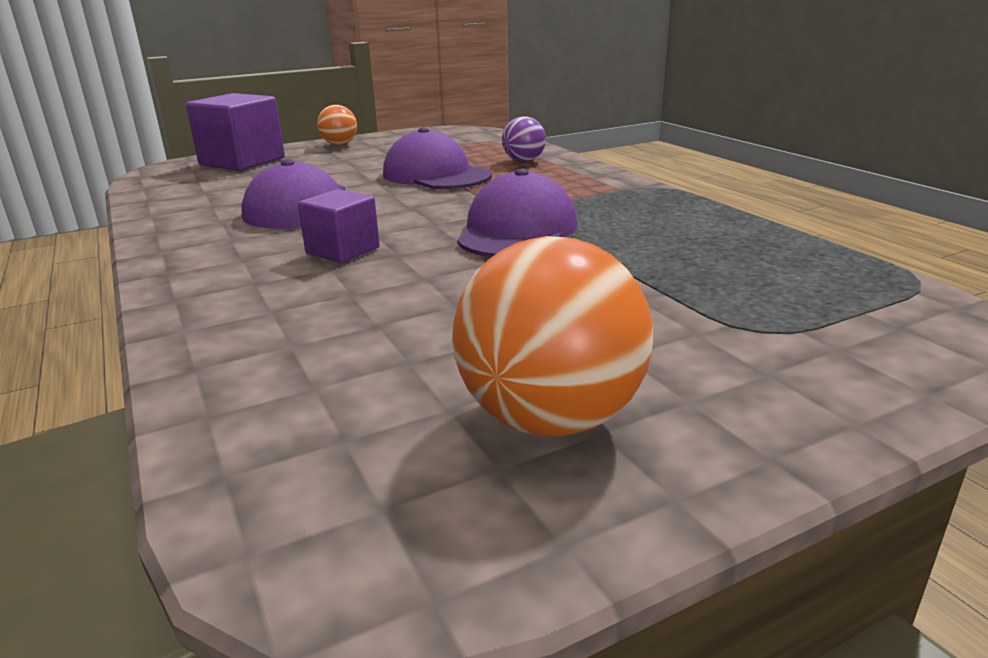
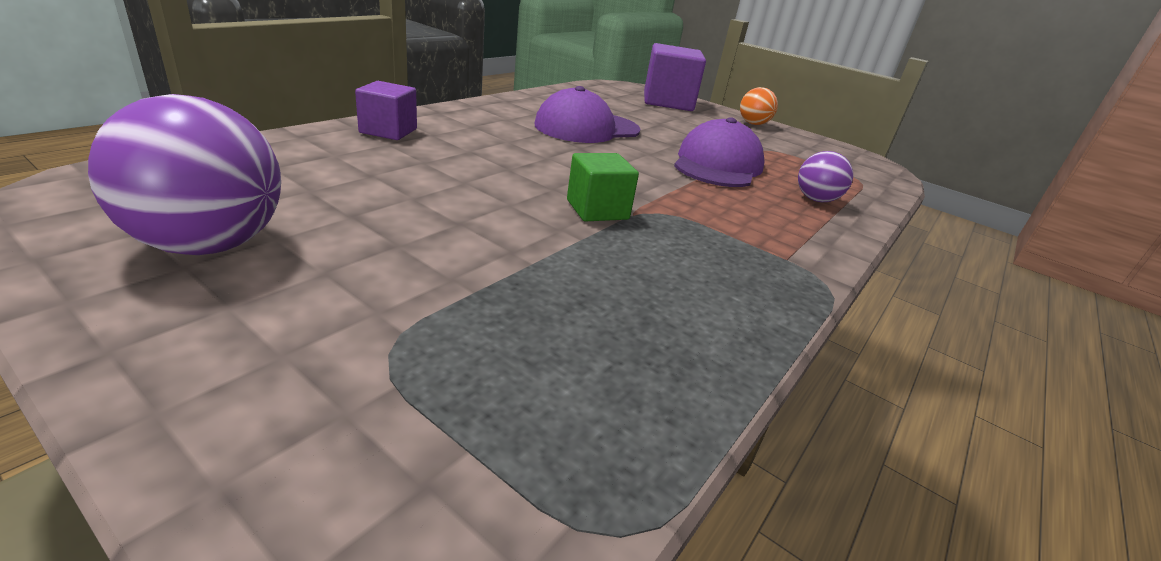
camera: 60 degrees right, 5 degrees up
purple cube [298,189,380,263] -> purple cube moved to [355,81,417,140]
orange ball [452,236,653,436] -> purple ball [88,94,281,255]
purple cap [457,169,577,257] -> green cube [567,153,639,221]

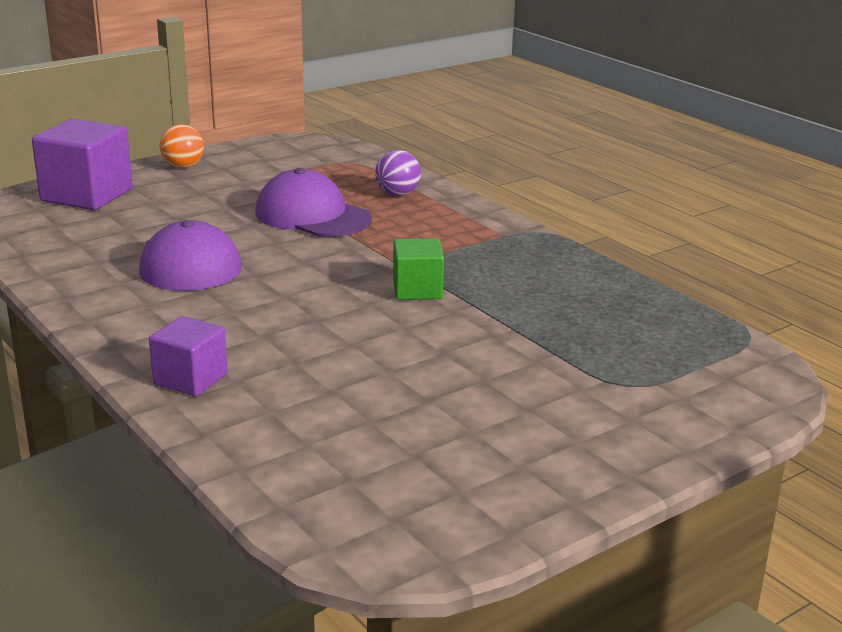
camera: 70 degrees left, 5 degrees down
purple ball [88,94,281,255] -> none

